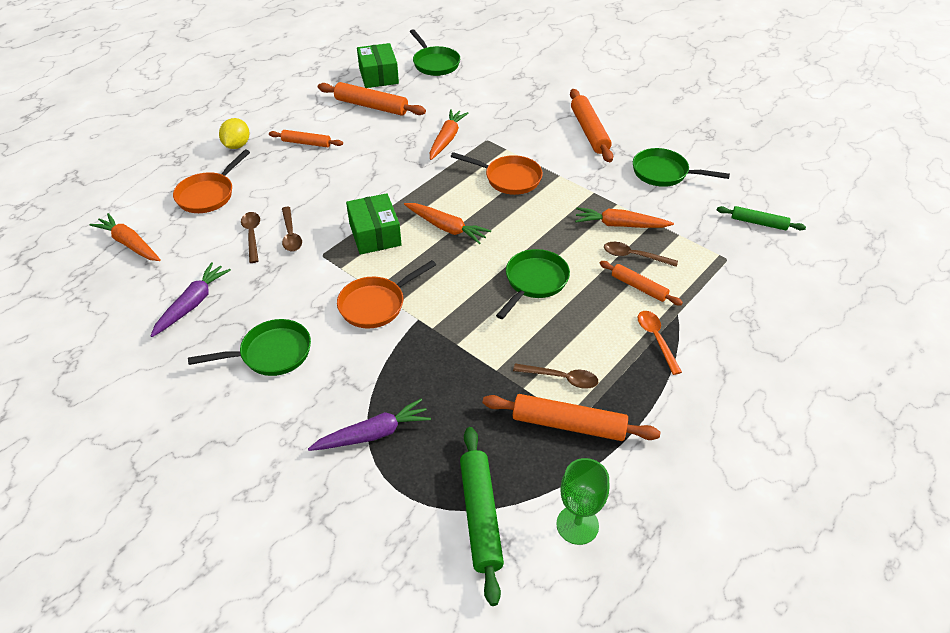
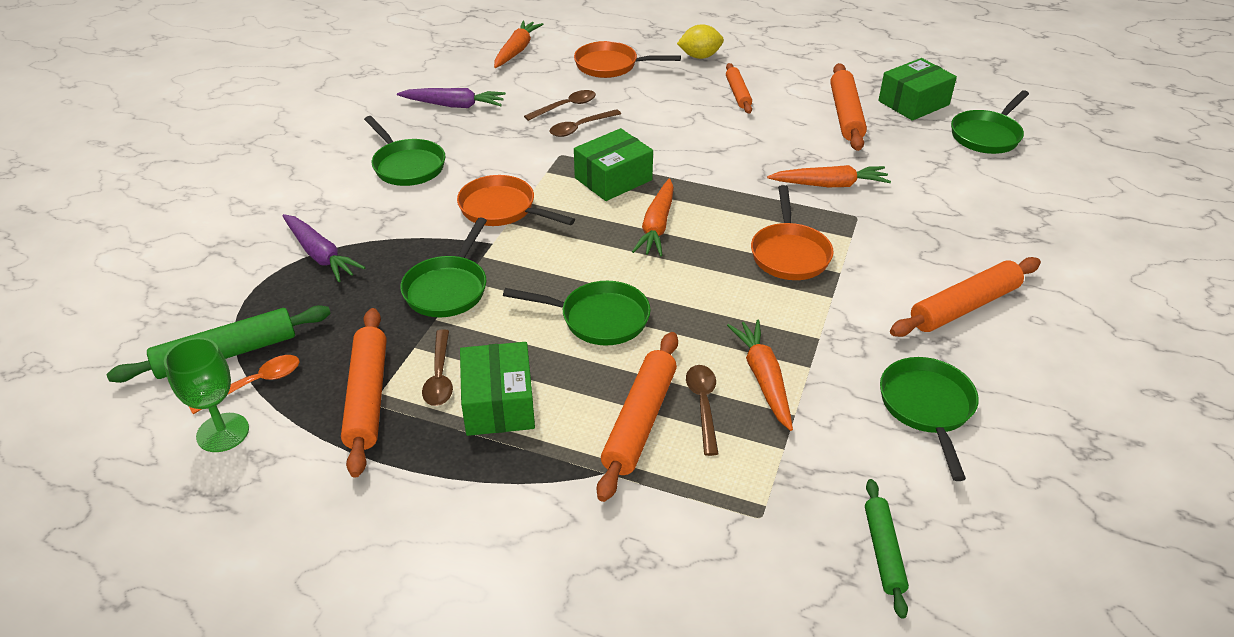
camera: 70 degrees right, 5 degrees down
orange rolling pin [600,261,683,305] -> orange rolling pin [597,332,678,502], size x1.62
orange spoon [638,311,682,375] -> orange spoon moved to [189,355,300,414]
none -> green pan [400,217,487,317]
none -> green box [460,342,535,436]

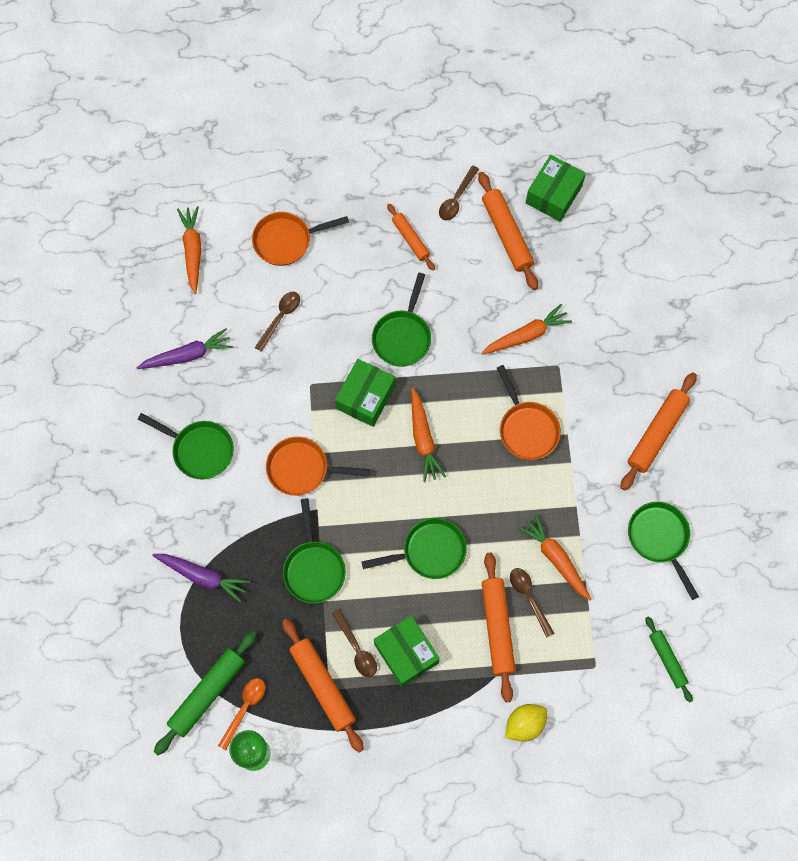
camera: 25 degrees left, 30 degrees up
brown spoon [550,109,621,137] -> brown spoon moved to [439,165,479,220]
yellow lemon [677,25,724,59] -> yellow lemon moved to [506,704,547,742]
green pan [951,90,1029,154] -> green pan moved to [372,273,431,367]

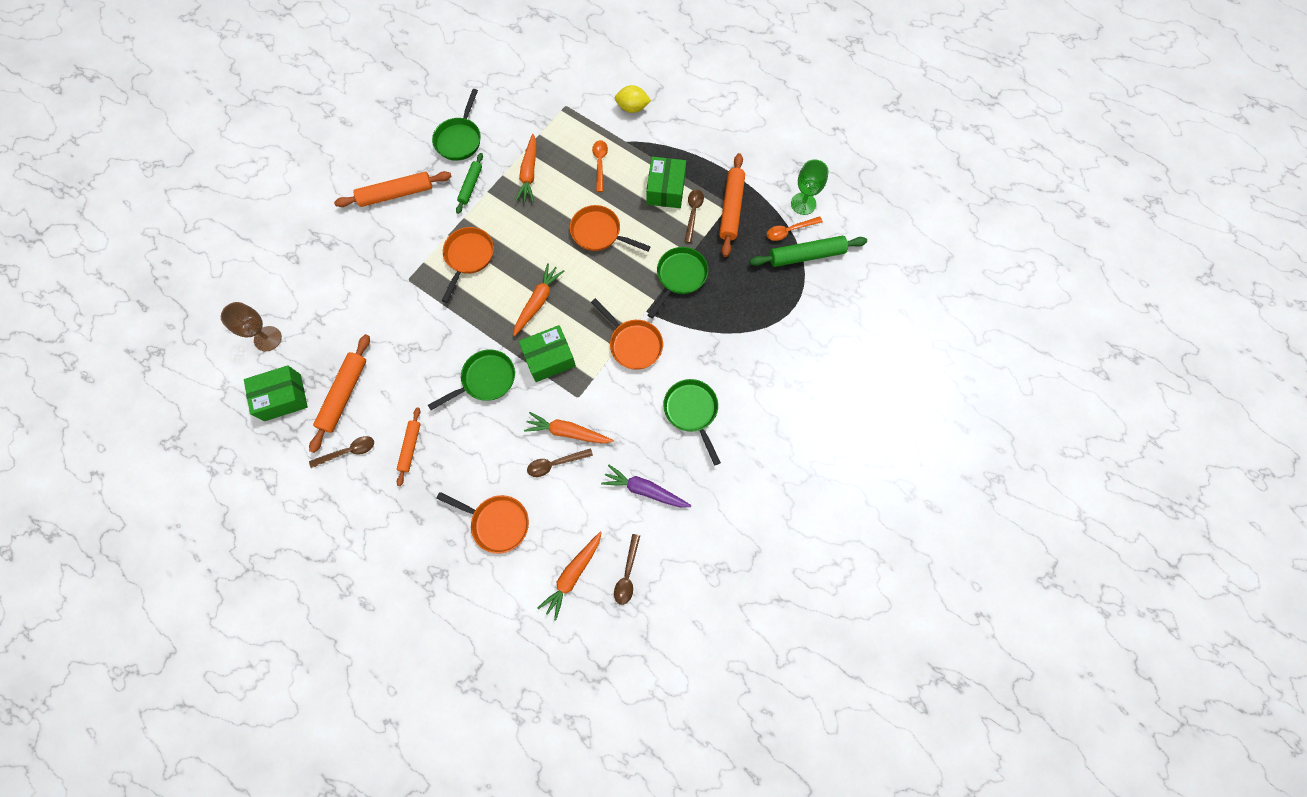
camera: 140 degrees left, 0 degrees up
purple carrot [152,554,250,603] -> none
green pan [362,518,467,579] -> orange pan [570,205,651,252]
orange carrot [482,304,572,355] -> orange carrot moved to [524,412,614,443]
orange rolling pin [482,553,516,702] -> orange spoon [592,140,608,192]
brown spoon [510,568,555,638] -> brown spoon moved to [614,534,640,605]
green rolling pin [645,616,693,703] -> green rolling pin moved to [456,153,483,214]
none -> brown goblet [221,302,282,351]

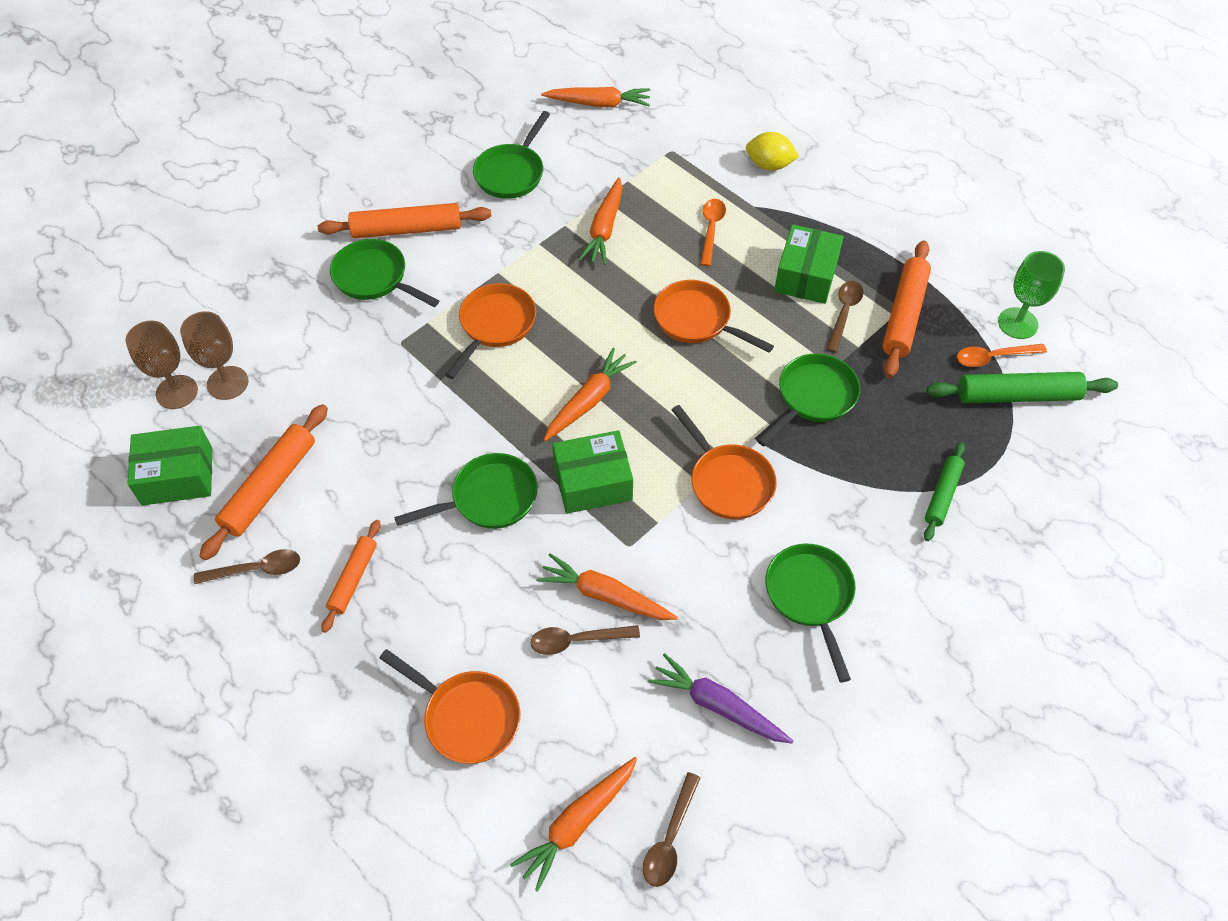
camera: 10 degrees right, 15 degrees down
green rolling pin [456,153,483,214] -> green rolling pin moved to [924,442,965,541]
none -> brown goblet [180,311,249,400]
none -> green pan [330,239,439,307]
none -> orange carrot [541,87,650,107]

